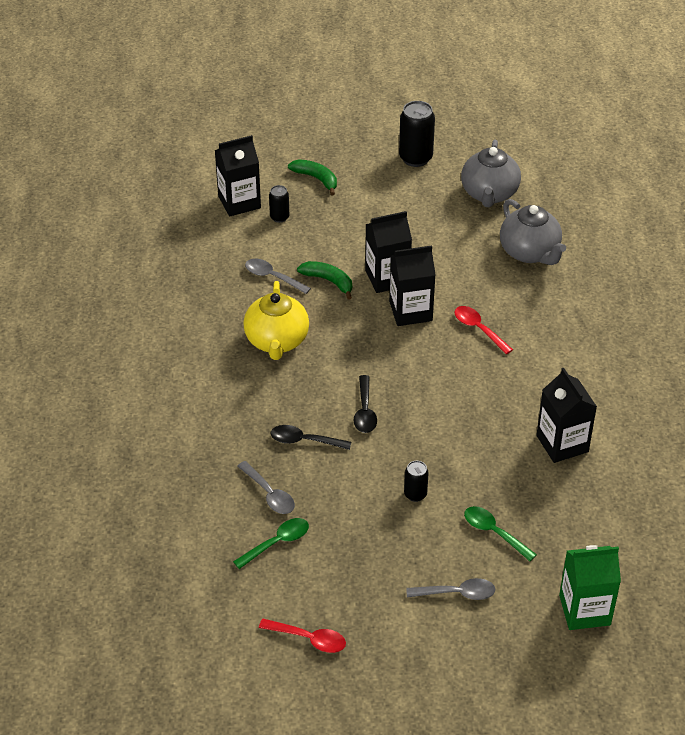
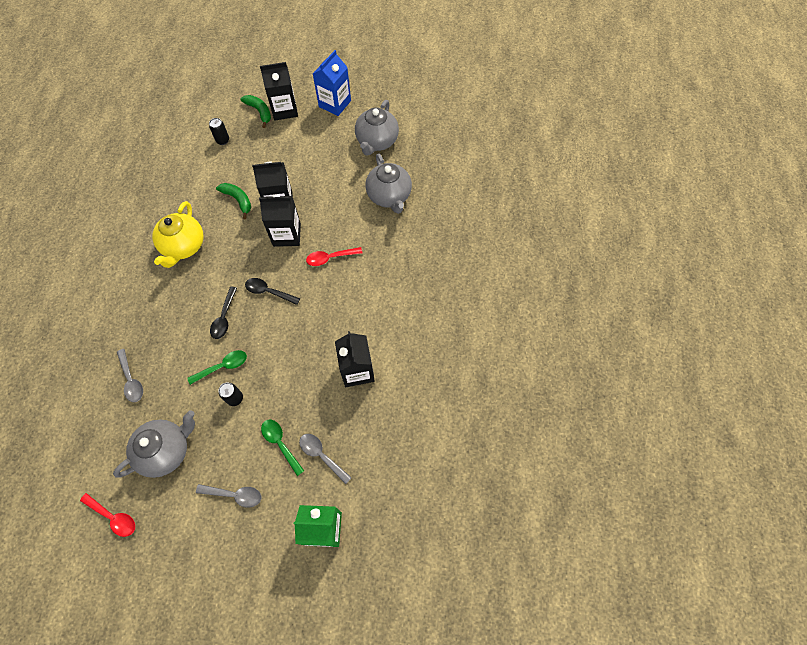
camera: 10 degrees right, 20 degrees up
black carton [215,135,261,216] -> black carton moved to [260,62,298,121]
green spoon [233,518,309,569] -> green spoon moved to [187,350,247,385]
grey spoon [245,259,311,294] -> grey spoon moved to [299,434,352,484]
black spoon [271,425,351,450] -> black spoon moved to [245,278,300,305]
black can [399,101,435,167] -> blue carton [313,50,351,116]
red spoon [454,306,513,354] -> red spoon turned 75 degrees counterclockwise [306,247,362,266]
none -> grey teapot [113,410,195,478]

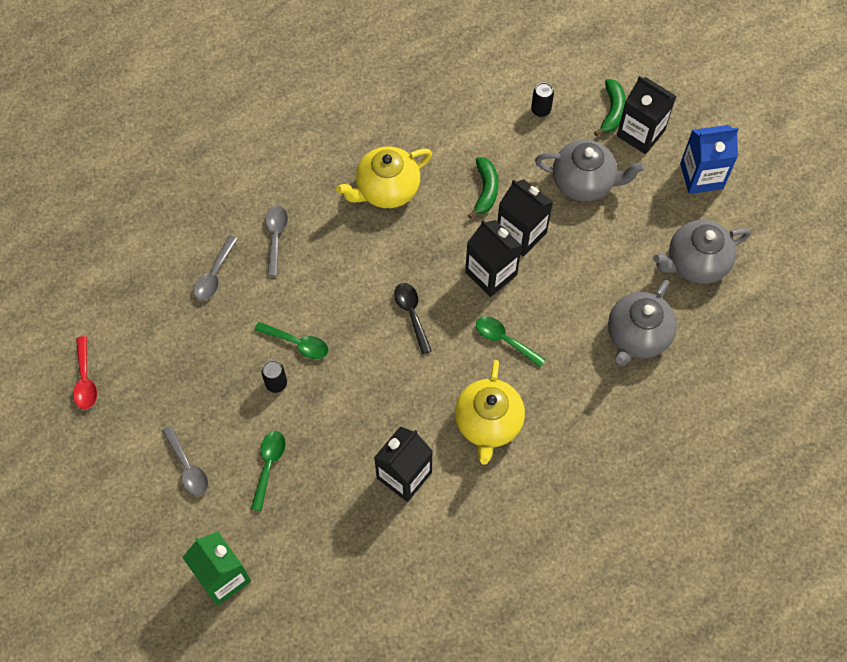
camera: 50 degrees right, 0 degrees up
grey teapot [113,410,195,478] -> grey teapot moved to [535,140,645,202]
black spoon [210,287,237,339] -> none
grey spoon [299,434,352,484] -> grey spoon moved to [265,206,288,276]
red spoon [306,247,362,266] -> green spoon [476,316,546,367]
none -> yellow teapot [455,360,525,465]

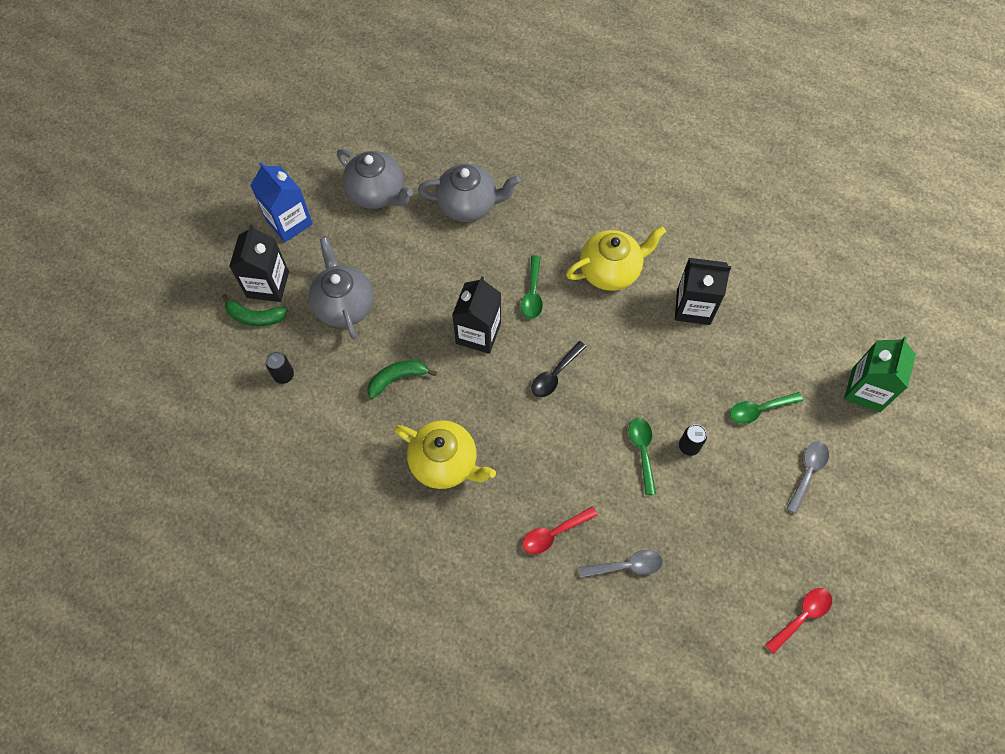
camera: 120 degrees left, 0 degrees up
grey spoon [265,206,288,276] -> red spoon [522,507,598,554]
black carton [497,179,553,257] -> none
green banana [594,79,626,136] -> green banana turned 150 degrees counterclockwise [222,294,288,326]

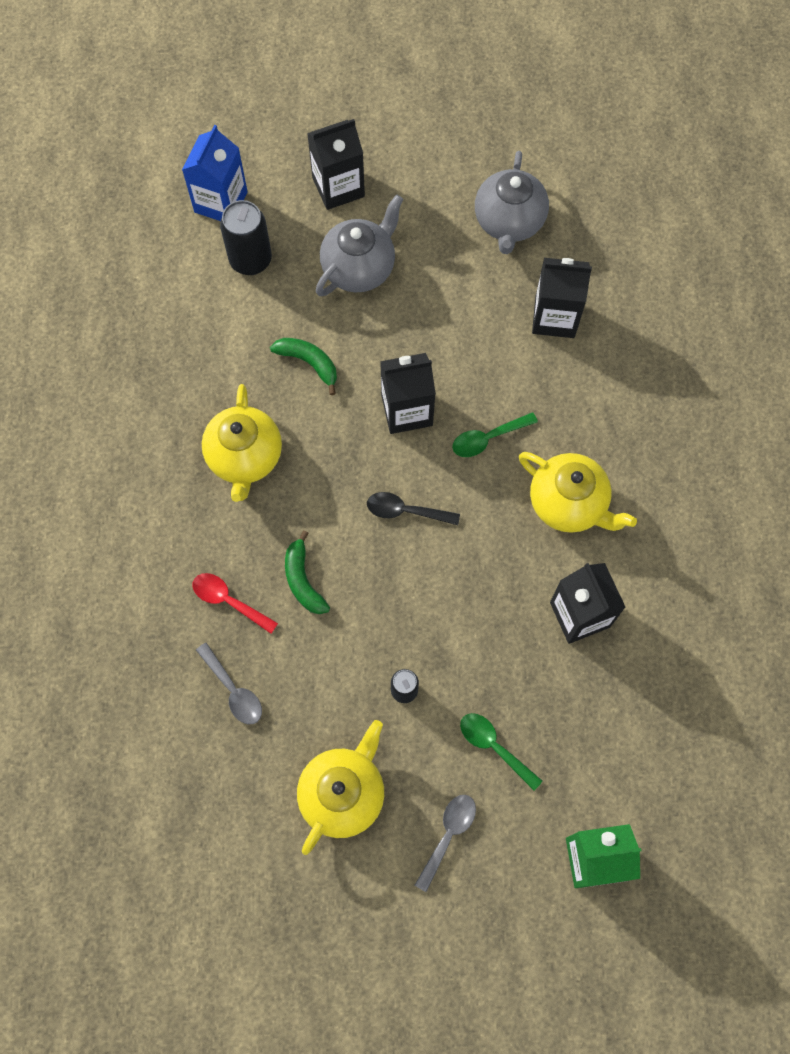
camera: 60 degrees right, 5 degrees up
green banana [222,294,288,326] -> green banana moved to [285,530,330,614]
blue carton [250,162,313,242] -> blue carton moved to [182,125,248,221]
black can [266,352,294,384] -> black can [220,200,272,275], size x1.80
grey teapot [418,164,520,222] -> black carton [532,258,592,338]
green spoon [629,418,656,495] -> none
red spoon [765,588,832,654] -> none
grey spoon [787,441,829,514] -> grey spoon turned 60 degrees counterclockwise [415,795,476,892]
none -> yellow teapot [297,720,384,855]

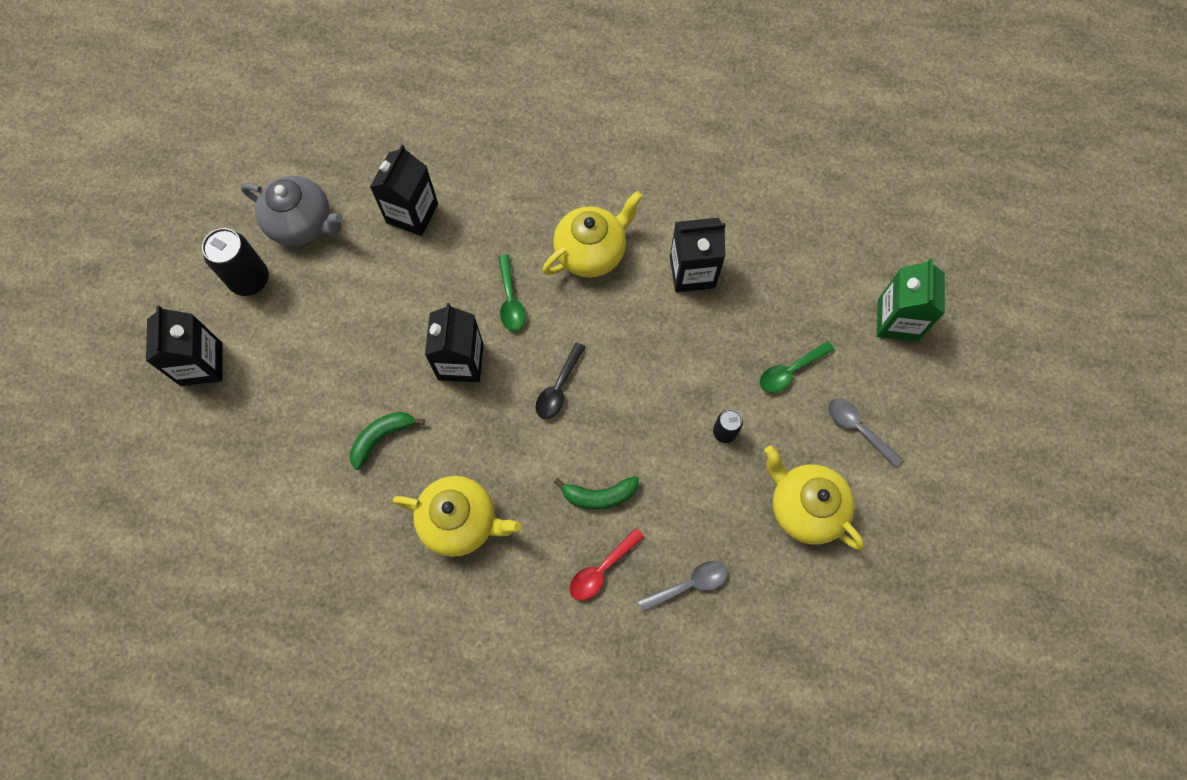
camera: 75 degrees left, 0 degrees up
blue carton [182,125,248,221] -> none
black can [220,200,272,275] -> black can moved to [202,228,269,296]
grey teapot [316,194,403,296] -> none

